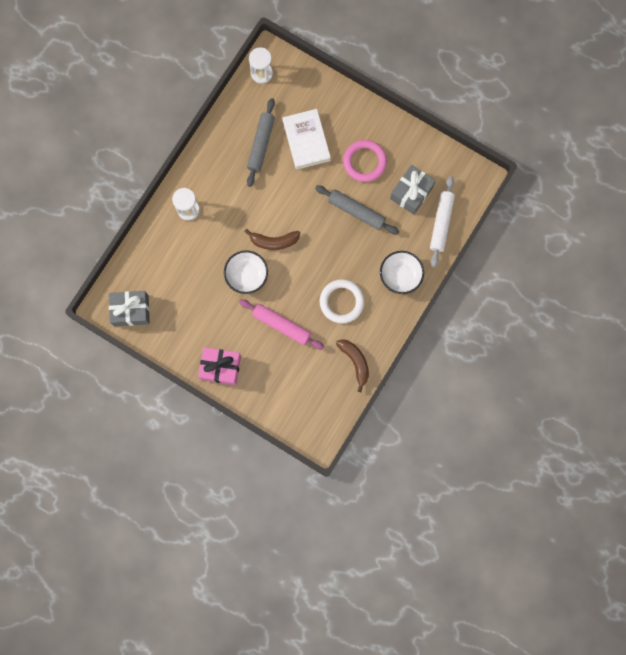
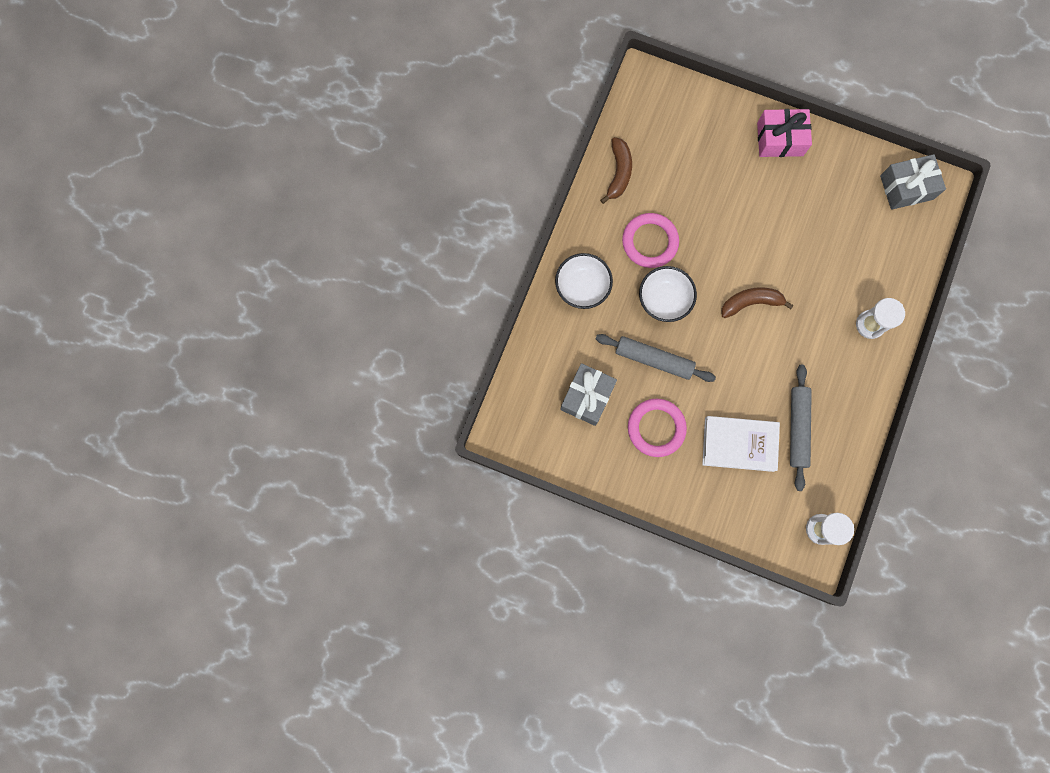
camera: 170 degrees right, 0 degrees up
white bowl [224,250,268,294] -> white bowl moved to [639,266,697,322]
pink rolling pin [239,299,324,350] -> none
white book [282,109,331,170] -> white book turned 60 degrees counterclockwise [702,416,780,472]
white ring [320,279,364,323] -> pink ring [622,213,679,268]
brown banana [336,339,369,392] -> brown banana turned 135 degrees counterclockwise [600,137,632,204]
white rolling pin [430,176,455,268] -> none

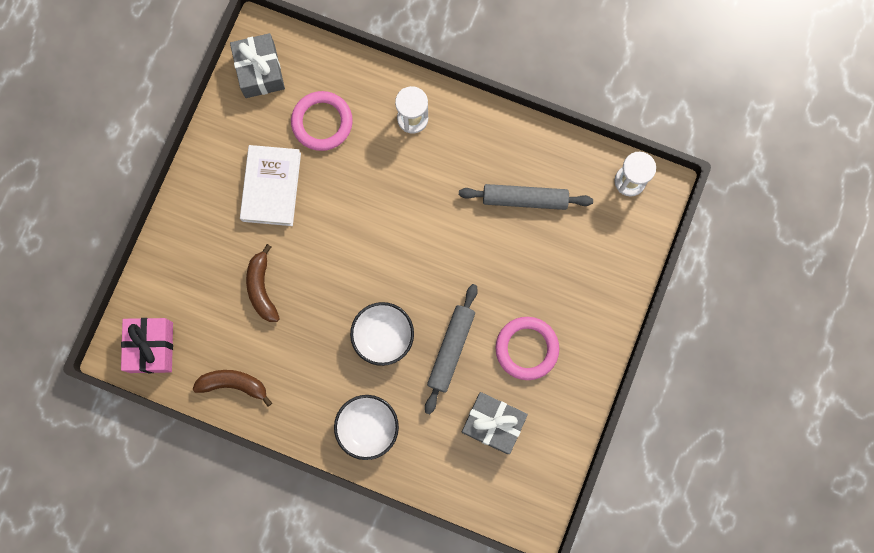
camera: 90 degrees left, 0 degrees up
pink ring [622,213,679,268] -> pink ring moved to [291,91,353,151]
white book [702,416,780,472] -> white book moved to [240,145,301,226]
brown banana [721,287,794,318] -> brown banana moved to [246,244,280,322]
pink gift [757,109,812,157] -> pink gift moved to [121,318,173,373]

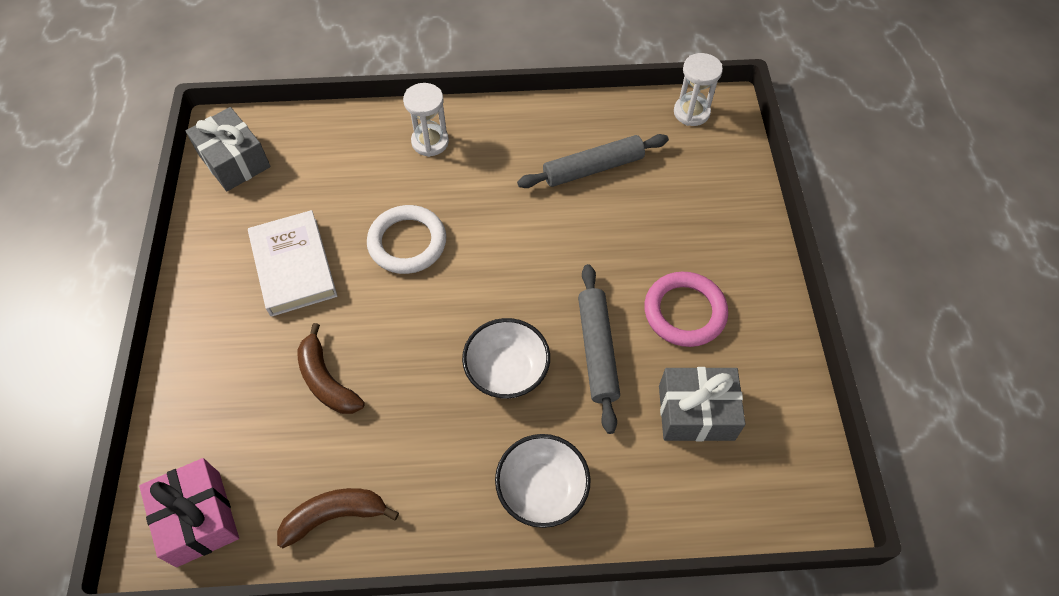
camera: 25 degrees left, 20 degrees down
pink ring [291,91,353,151] -> none
none -> white ring [367,205,446,274]

